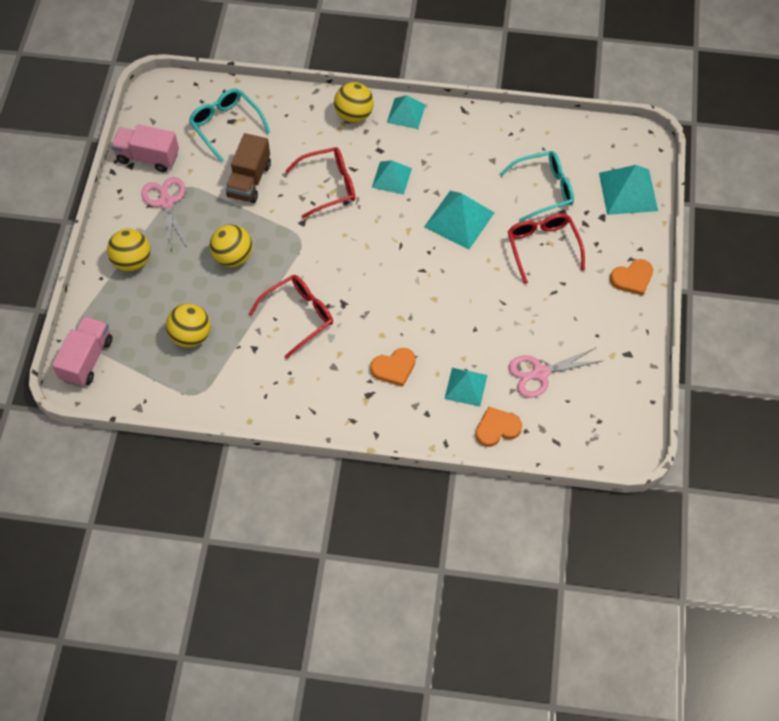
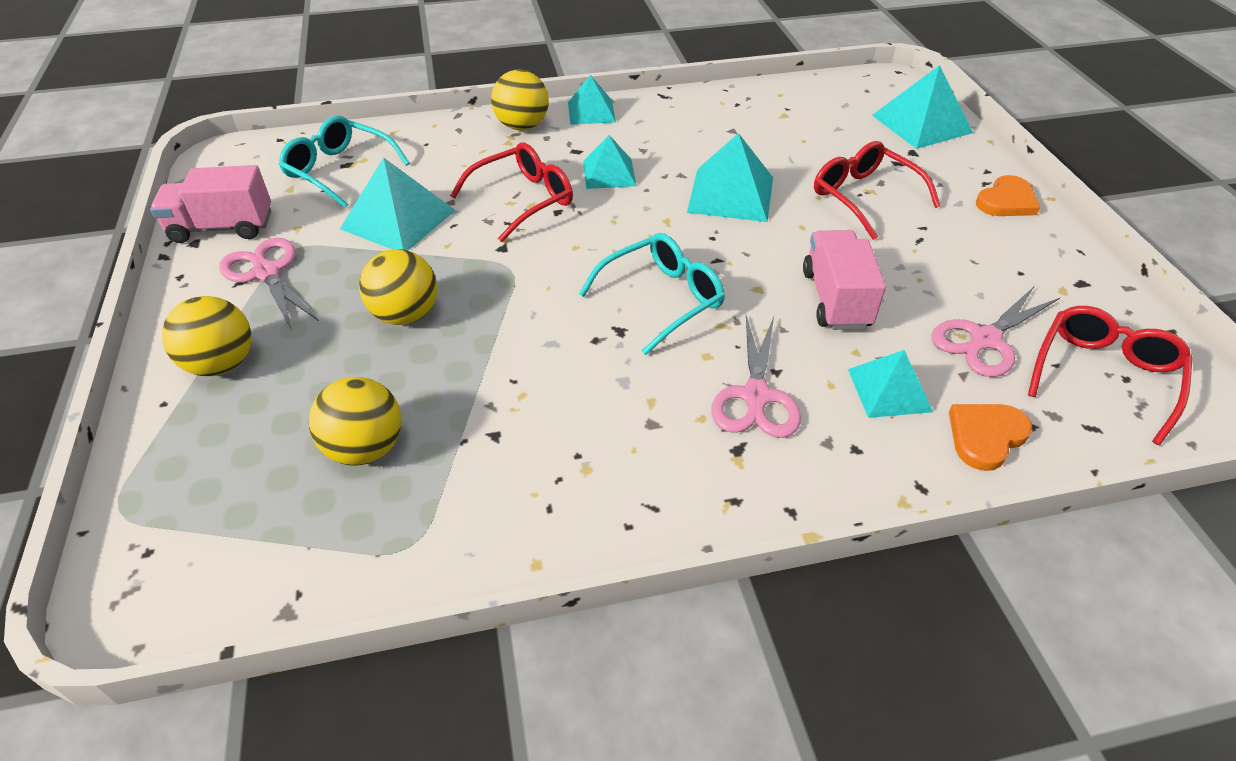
camera: 20 degrees left, 15 degrees down
pink truck [52,316,112,387] -> pink truck moved to [803,230,886,330]
brown truck [226,133,271,203] -> turquoise pyramid [340,157,456,251]
red glasses [249,275,333,359] -> red glasses moved to [1028,306,1193,445]
orange heart [370,348,416,386] -> pink scissors [711,316,801,438]
turquoise glasses [500,151,574,222] -> turquoise glasses moved to [579,233,725,355]

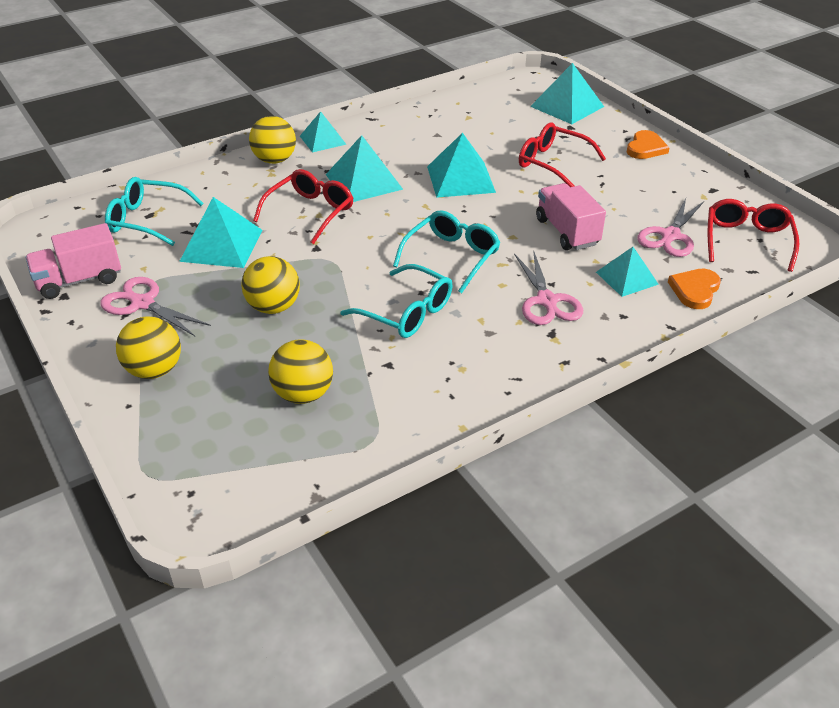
camera: 20 degrees left, 5 degrees down
turquoise pyramid [583,135,636,189] -> turquoise pyramid [326,135,403,202], size x1.53
none -> turquoise glasses [340,264,453,338]

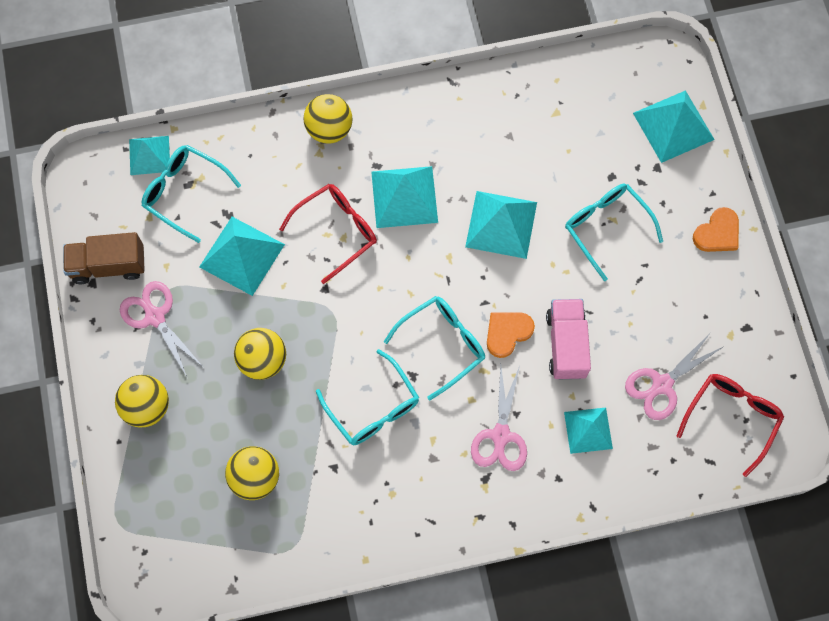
camera: 20 degrees right, 30 degrees up
pink truck [25,223,121,299] -> brown truck [63,232,144,284]
turquoise pyramid [300,111,347,152] -> turquoise pyramid moved to [129,136,170,175]
red glasses [519,123,606,187] -> turquoise glasses [565,184,663,281]
orange heart [668,269,721,309] -> orange heart moved to [487,312,535,358]

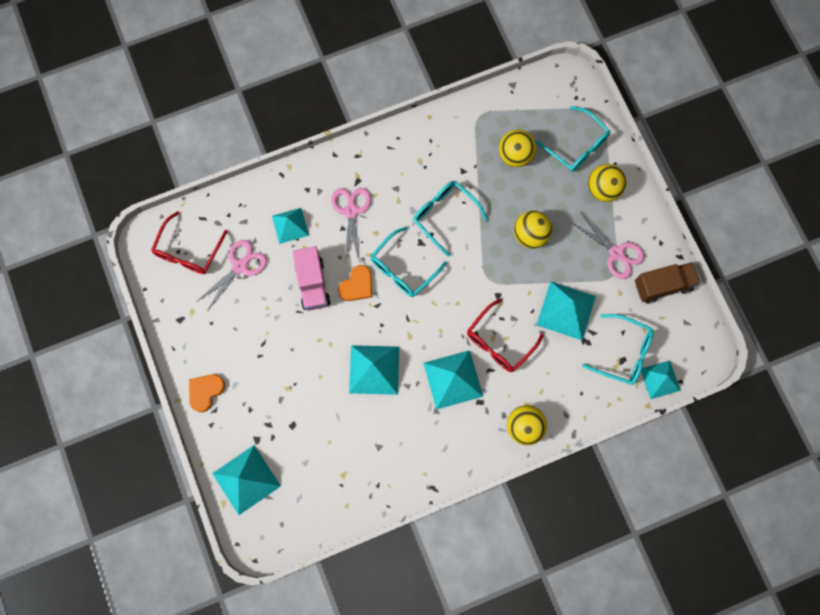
camera: 170 degrees right, 5 degrees up
turquoise glasses [565,184,663,281] -> turquoise glasses moved to [535,106,610,172]

